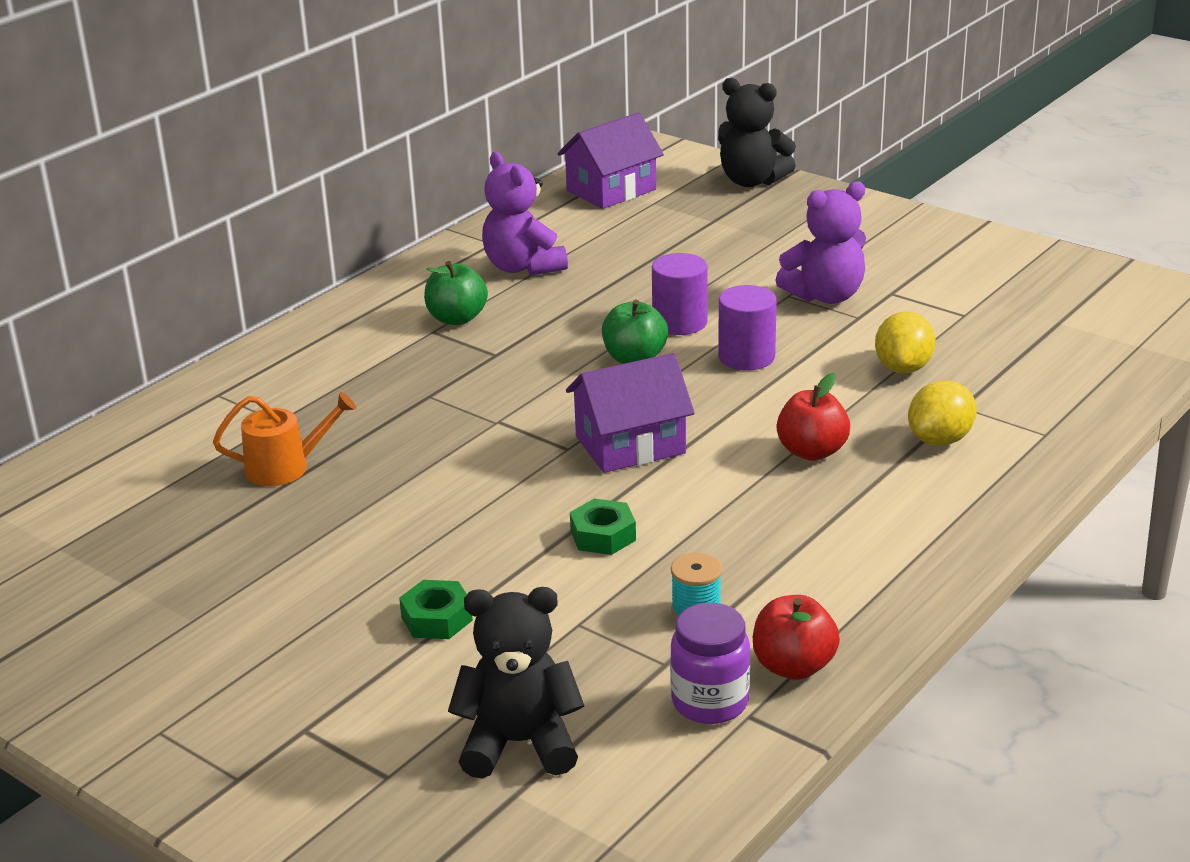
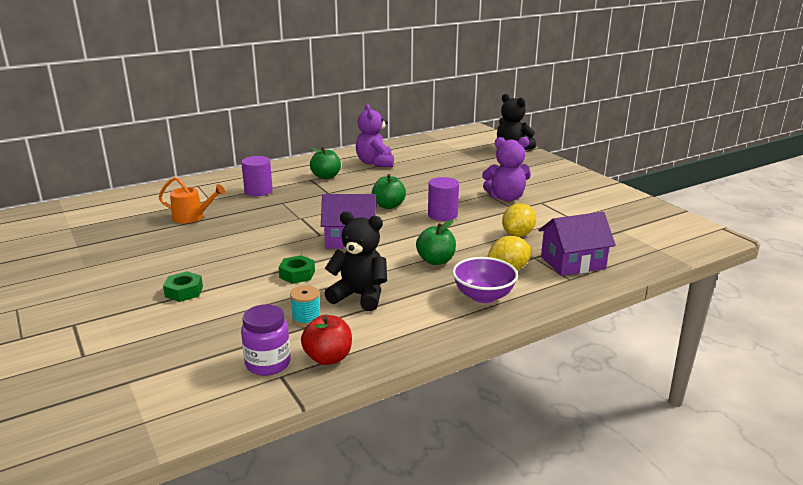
camera: 20 degrees right, 5 degrees down
black teddy bear [448,587,584,779] -> black teddy bear moved to [324,211,387,311]
purple house [557,112,664,209] -> purple house moved to [538,212,616,276]
purple cylinder [652,253,708,335] -> purple cylinder moved to [241,156,273,196]
red apple [776,373,850,461] -> green apple [416,220,456,265]
none -> purple bowl [452,257,518,303]

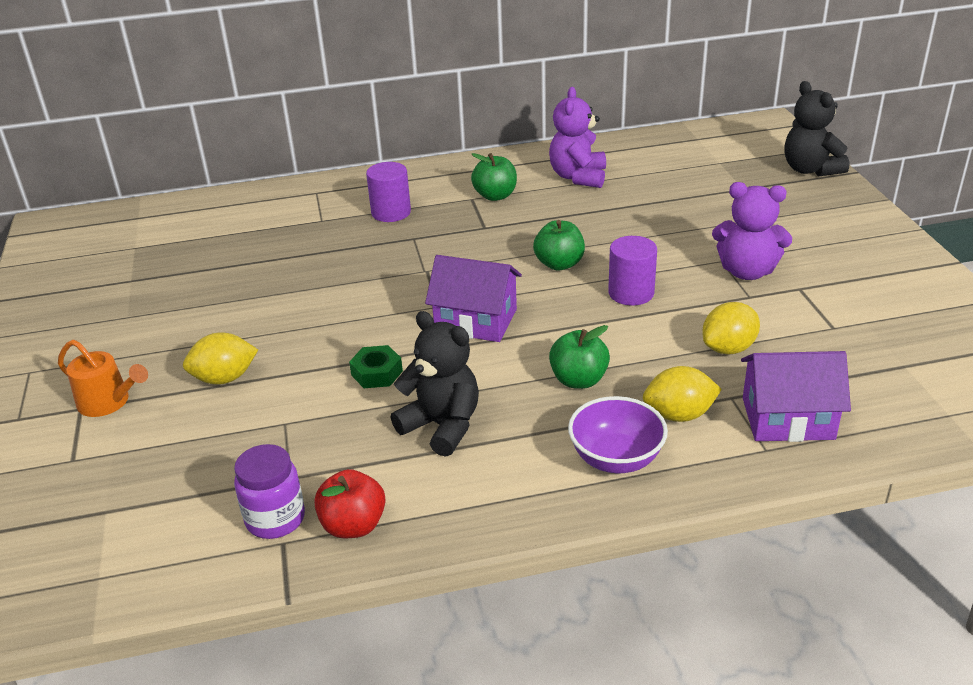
camera: 20 degrees right, 10 degrees up
orange watering can [159,177,225,224] -> orange watering can moved to [58,340,148,417]
green nut [163,271,203,302] -> yellow lemon [183,332,258,384]
turquoise spool [290,285,320,326] -> none

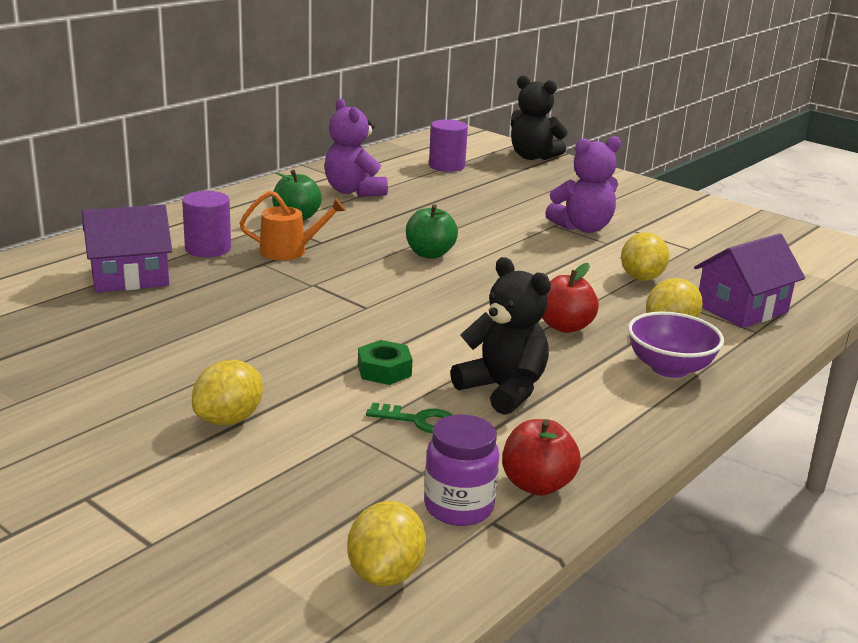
camera: 40 degrees left, 10 degrees down
orange watering can [58,340,148,417] -> orange watering can moved to [239,191,346,260]
black teddy bear [391,311,479,457] -> black teddy bear turned 45 degrees clockwise [450,257,551,415]
purple house [425,255,522,342] -> purple house moved to [82,205,172,293]
green apple [549,325,610,389] -> red apple [542,263,599,333]
purple cylinder [608,236,657,305] -> purple cylinder moved to [429,119,468,172]
none -> yellow lemon [347,501,426,586]
none -> green key [366,403,453,433]

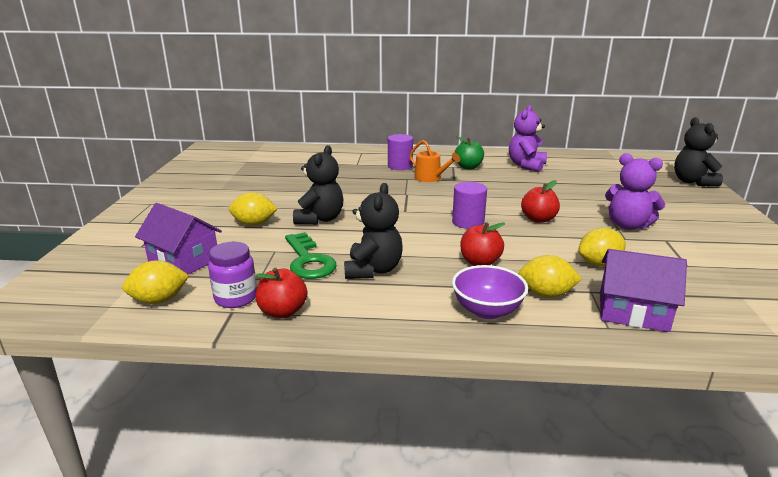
camera: 55 degrees right, 0 degrees up
purple house [82,205,172,293] -> purple house moved to [135,203,222,275]
green nut [358,340,413,385] -> none
green key [366,403,453,433] -> green key [285,232,336,279], size x1.74
green apple [406,204,458,259] -> none
purple cylinder [429,119,468,172] -> purple cylinder moved to [452,182,487,229]
none -> black teddy bear [293,145,343,225]
none -> red apple [521,180,560,223]

